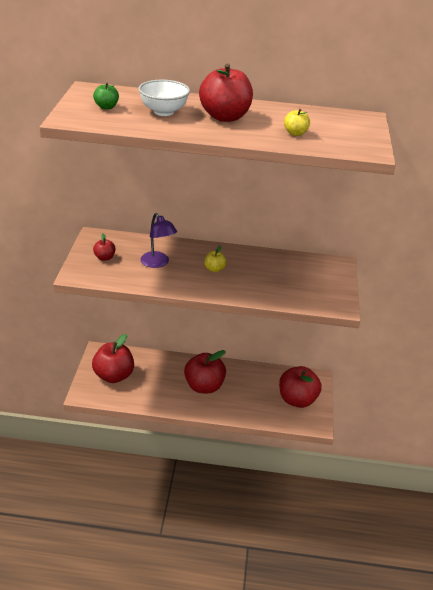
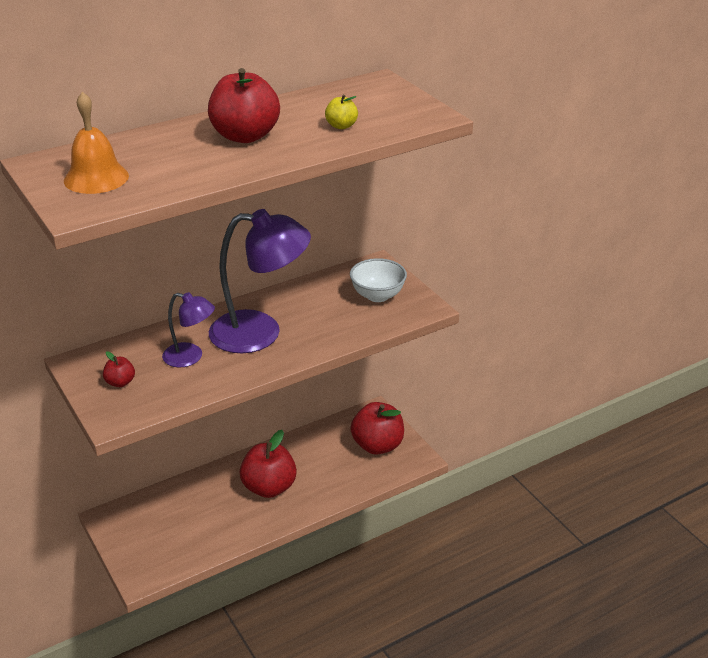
camera: 35 degrees left, 0 degrees up
red apple [92,334,134,383] -> none
green apple [93,83,119,109] -> orange bell [64,92,129,194]
white bowl [138,80,190,116] -> white bowl moved to [350,258,407,302]
yellow apple [204,246,227,272] -> purple lamp [209,209,311,353]

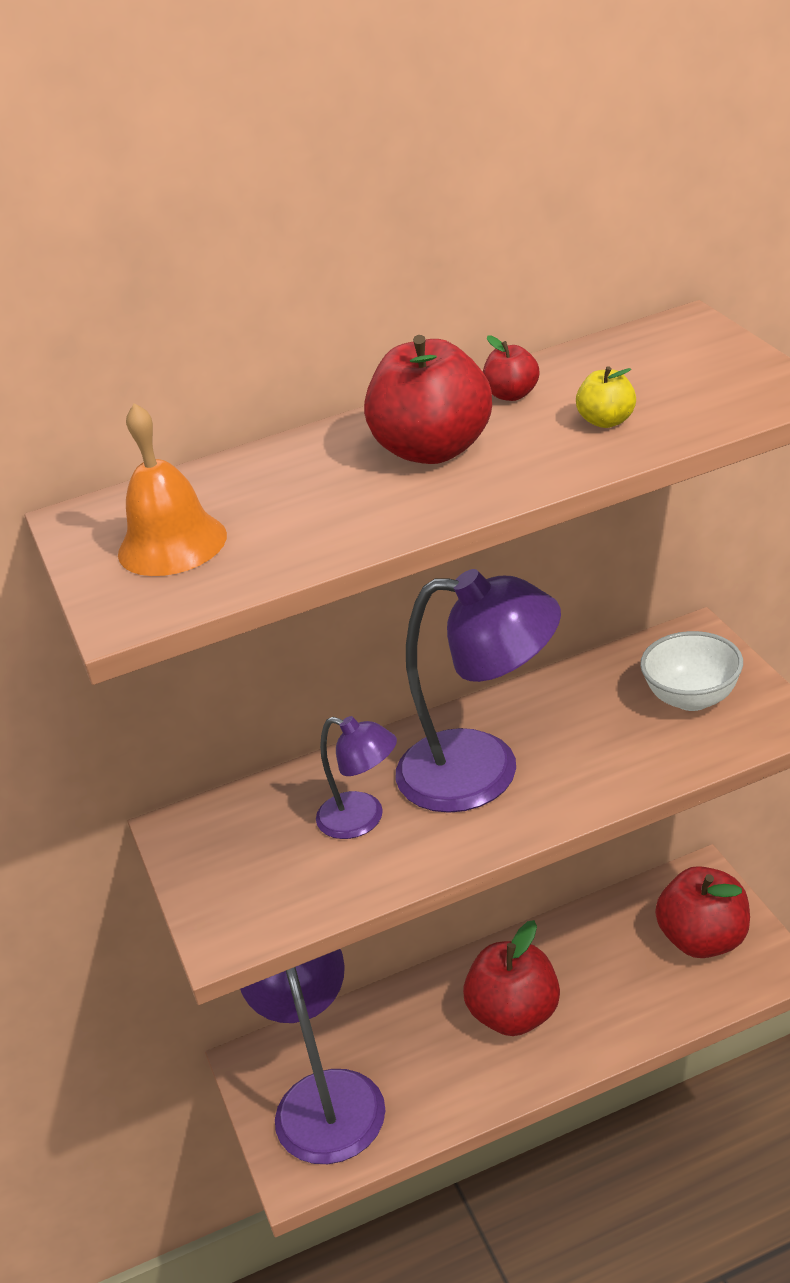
camera: 15 degrees right, 0 degrees up
red apple [103,351,135,387] -> red apple moved to [483,336,540,401]
none -> purple lamp [240,949,386,1164]

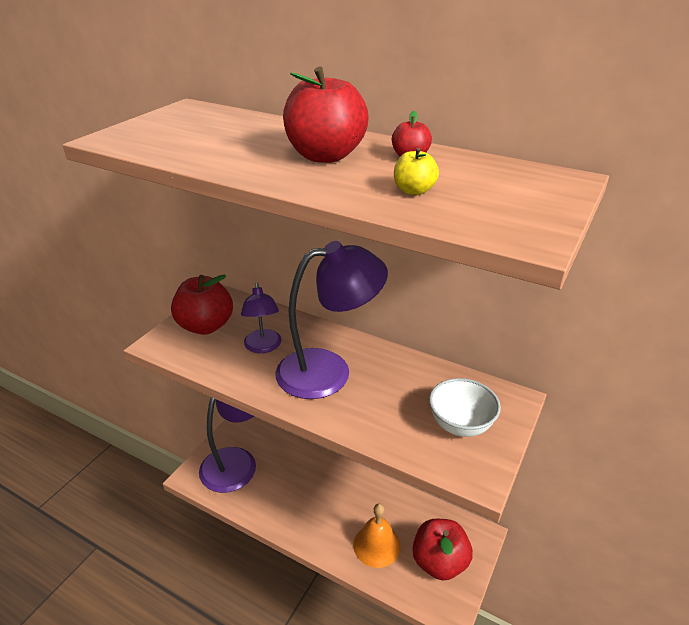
camera: 45 degrees right, 0 degrees up
orange bell [118,403,227,576] -> orange bell moved to [353,504,401,568]
purple lamp [396,569,561,813] -> purple lamp turned 75 degrees counterclockwise [275,241,388,399]
red apple [463,920,560,1036] -> red apple moved to [171,275,233,335]

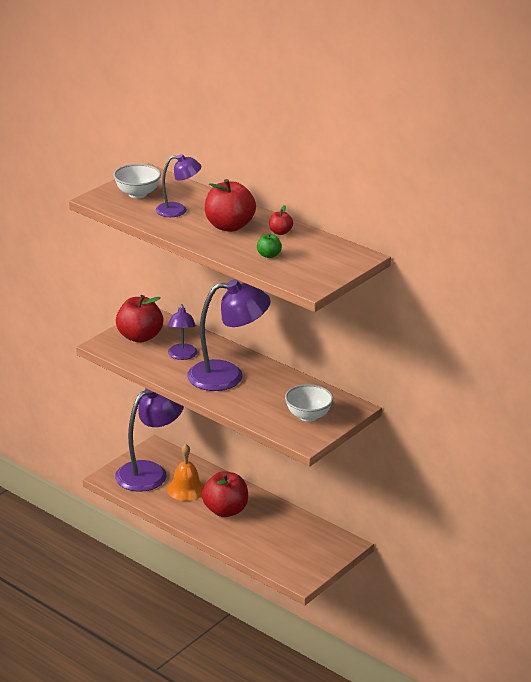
camera: 10 degrees right, 5 degrees down
orange bell [353,504,401,568] -> orange bell moved to [167,444,204,501]
yellow apple [394,148,439,195] -> green apple [257,233,282,258]
red apple [412,519,473,581] -> red apple moved to [202,471,248,517]
none -> white bowl [114,164,161,198]
none -> purple lamp [155,154,201,217]

